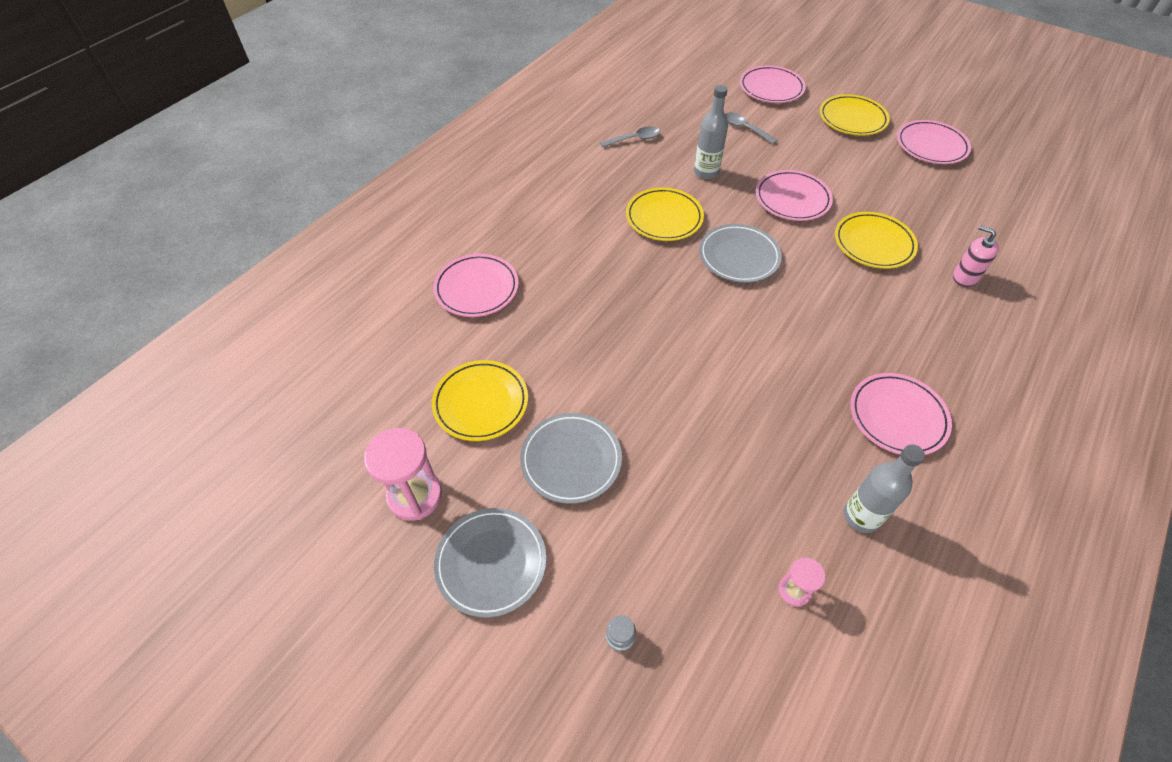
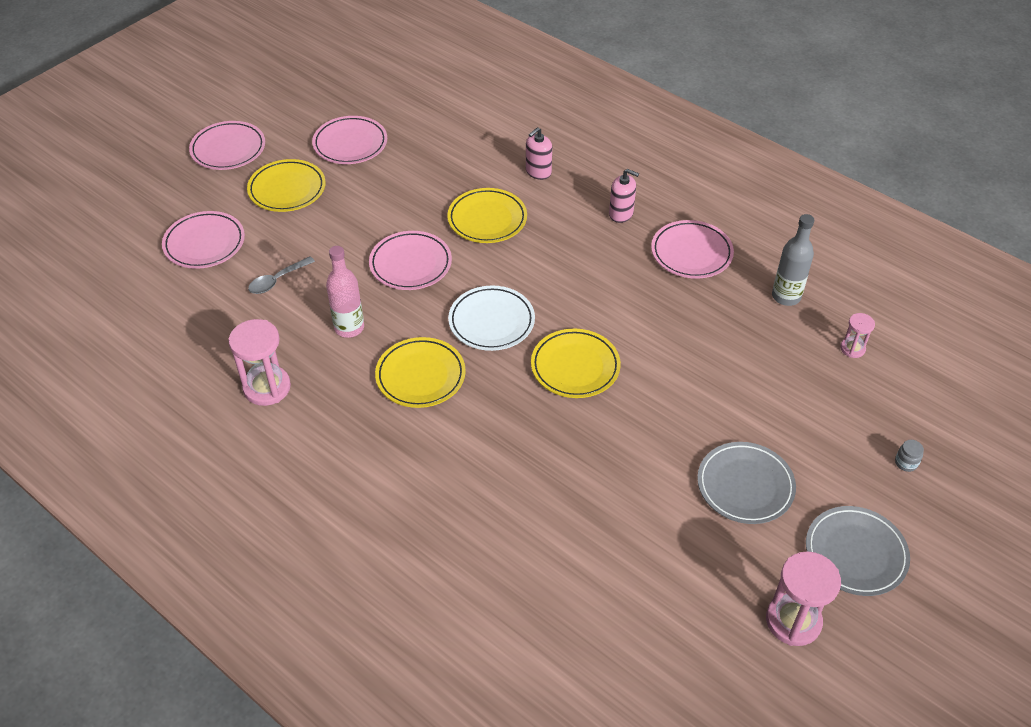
camera: 85 degrees left, 5 degrees down
yellow plate [432,360,528,441] -> yellow plate moved to [531,329,621,398]
pink plate [433,254,519,317] -> pink plate moved to [189,121,265,170]
grey spoon [600,126,660,147] -> pink hourglass [228,319,291,406]
grey bottle [694,85,728,179] -> pink bottle [326,246,364,338]
grey plate [699,224,782,283] -> white plate [448,286,535,351]
none -> pink soap dispenser [609,169,639,223]

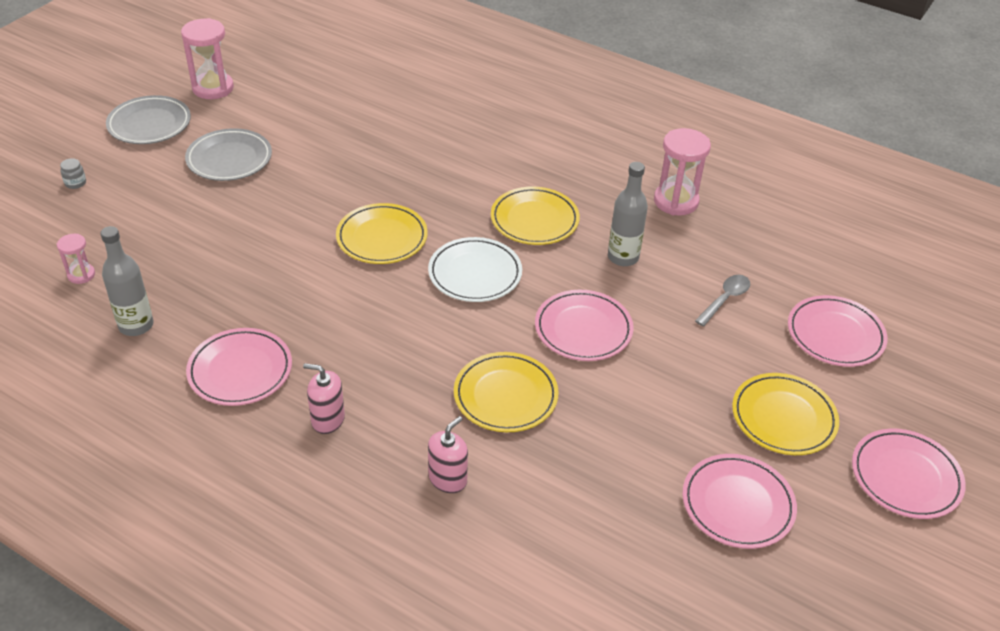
camera: 170 degrees right, 5 degrees down
pink bottle [326,246,364,338] -> grey bottle [608,162,648,266]

